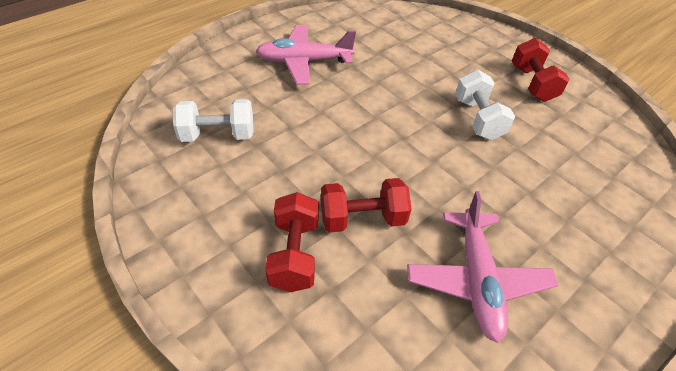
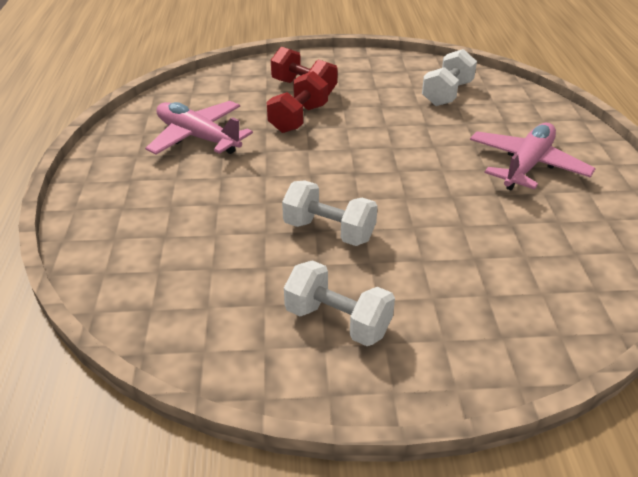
camera: 130 degrees right, 10 degrees down
red dumbbell [512,38,570,102] -> white dumbbell [284,260,395,346]

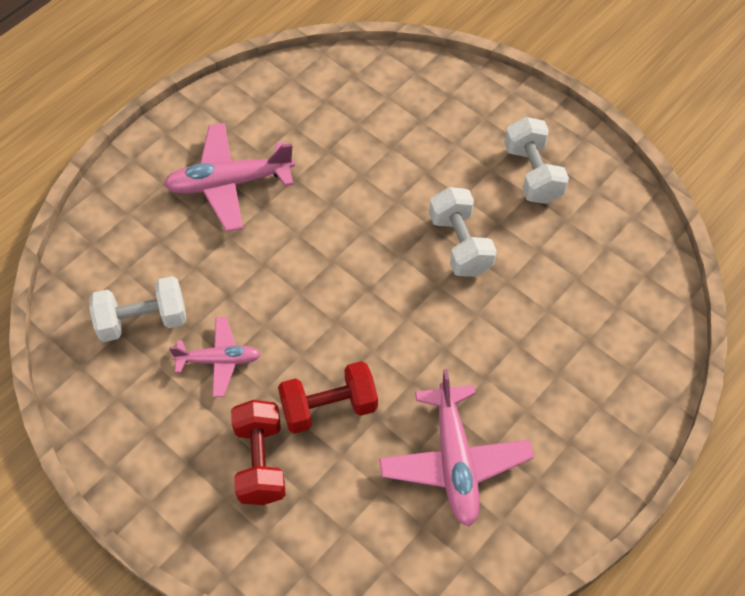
camera: 135 degrees left, 20 degrees up
none -> pink plane [169,317,261,397]

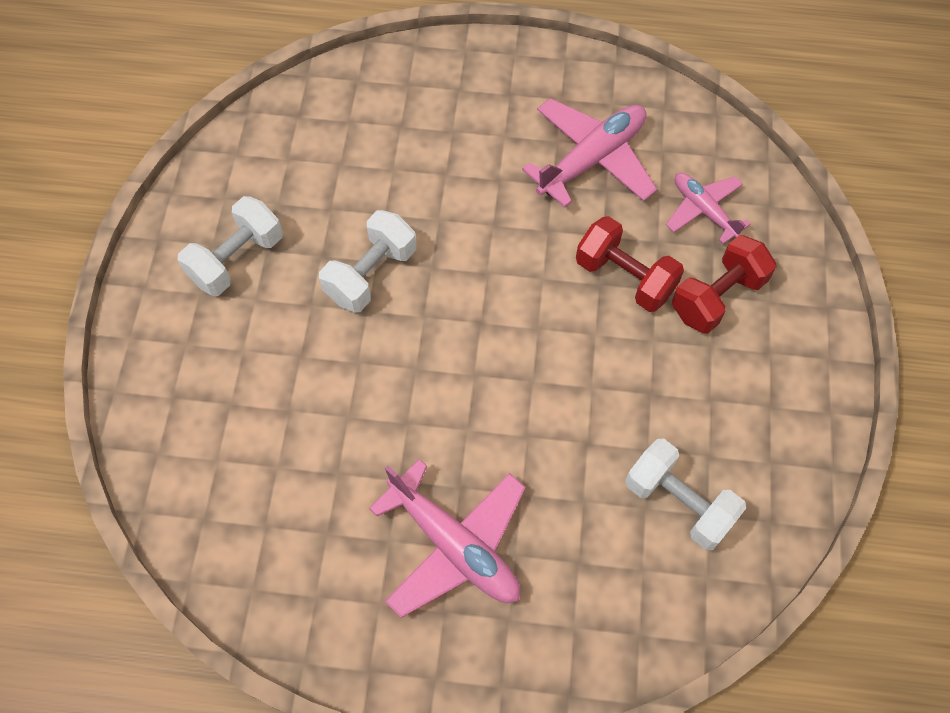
camera: 125 degrees left, 5 degrees up
pink plane [169,317,261,397] -> pink plane moved to [666,173,751,244]

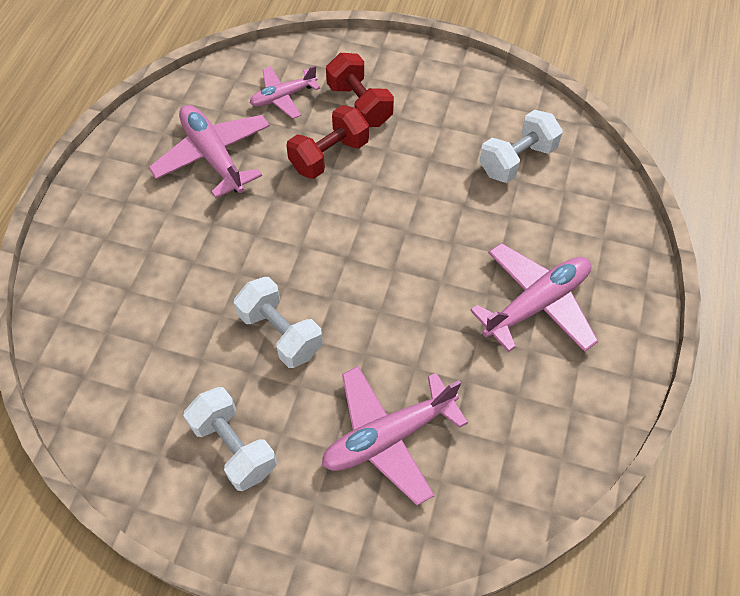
camera: 80 degrees left, 5 degrees down
none -> pink plane [321,366,468,505]

